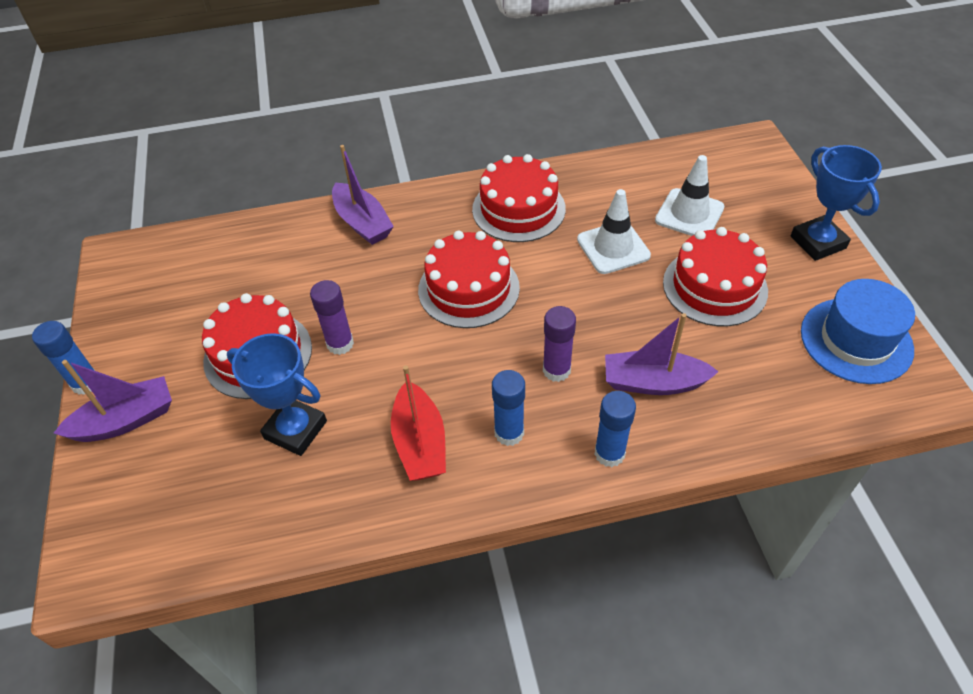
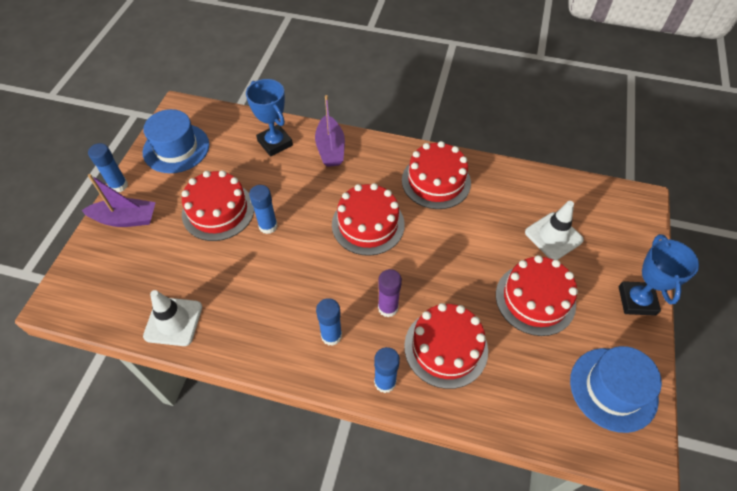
camera: 25 degrees right, 5 degrees up
blue trophy [227,333,327,456] -> blue trophy moved to [246,79,293,157]
purple glue stick [310,280,354,355] -> blue glue stick [249,185,278,234]
red boat [391,365,446,481] -> none
white traffic cone [577,189,651,274] -> white traffic cone moved to [143,290,202,346]
purple boat [605,313,719,395] -> red cake [404,303,488,389]
none -> blue hat [143,109,209,173]

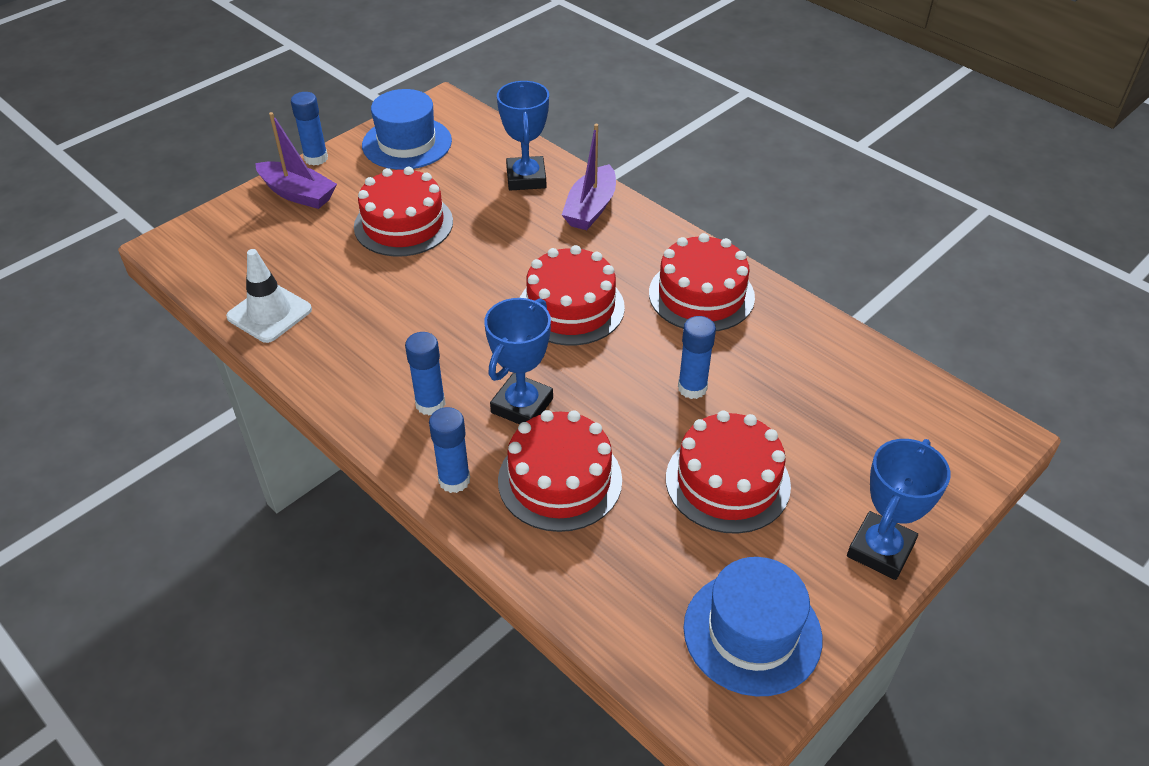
camera: 30 degrees right, 10 degrees down
blue glue stick [249,185,278,234] -> blue glue stick moved to [678,316,716,399]
purple glue stick [378,269,402,317] -> blue trophy [484,298,553,424]
white traffic cone [525,201,584,260] -> none

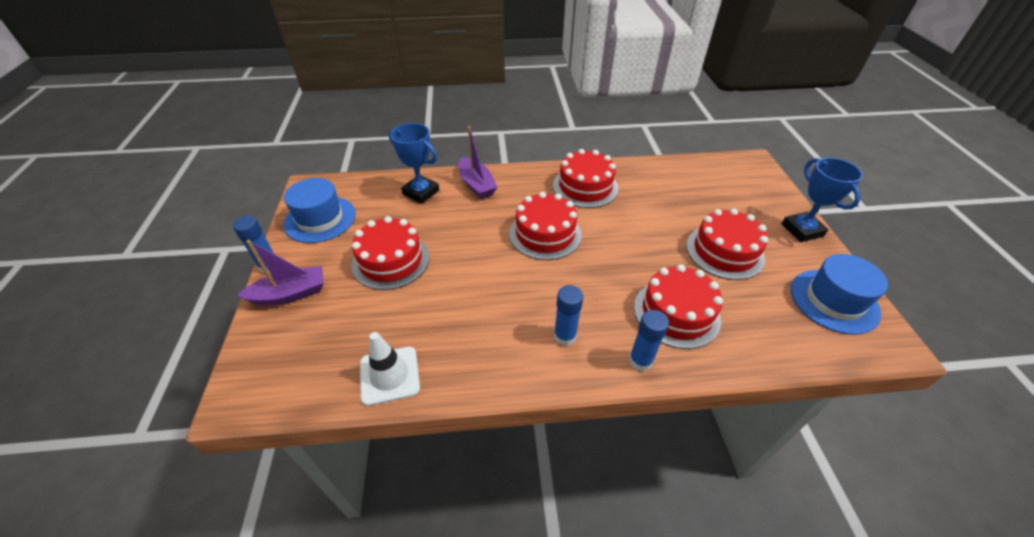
camera: 50 degrees left, 0 degrees up
blue trophy [484,298,553,424] -> none
blue glue stick [678,316,716,399] -> none

